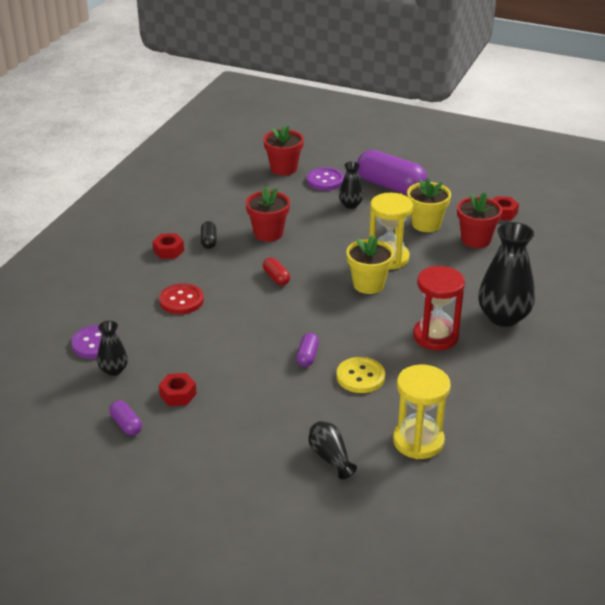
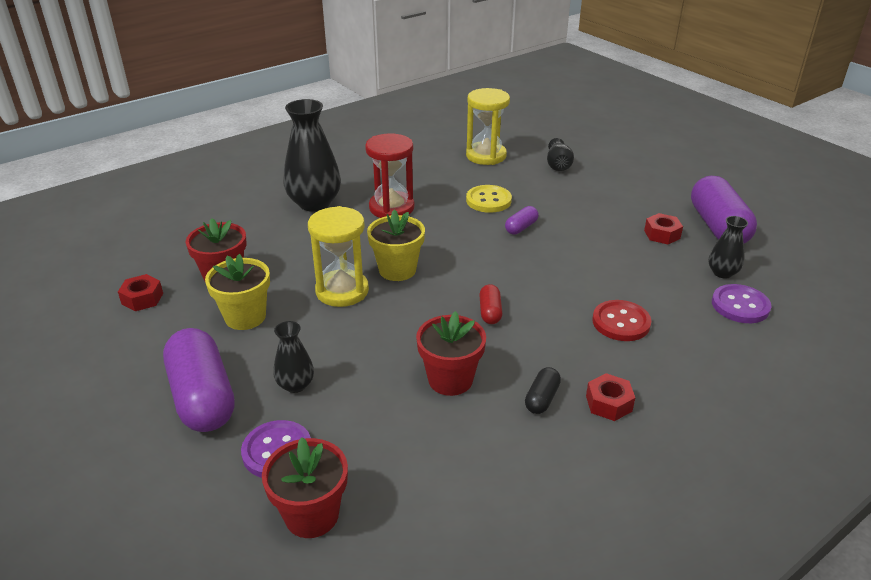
camera: 150 degrees left, 0 degrees up
purple capsule [109,400,142,435] -> purple capsule [691,176,757,244], size x2.21

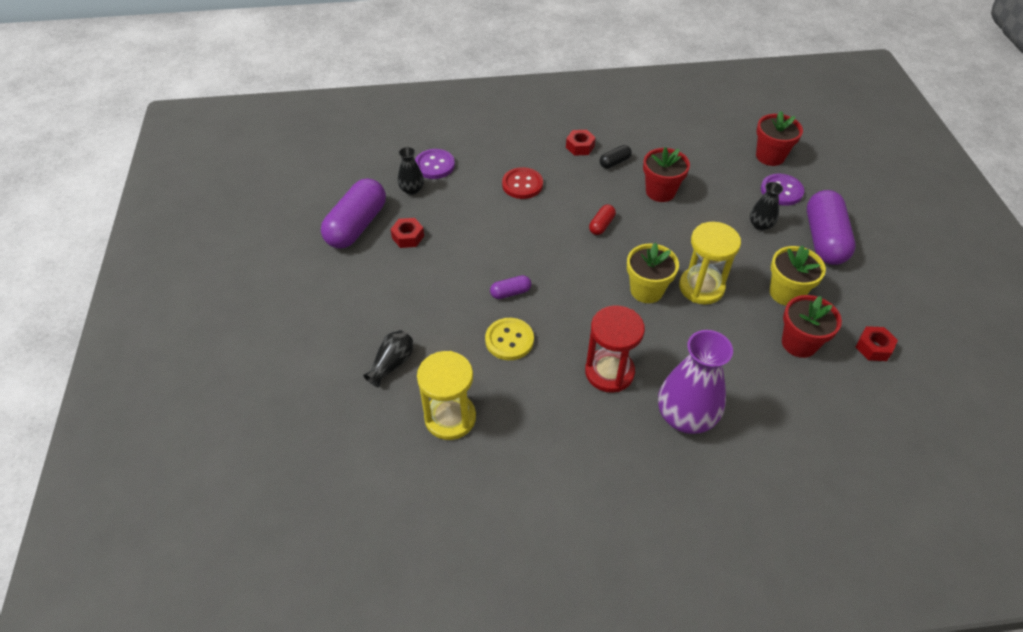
camera: 150 degrees left, 15 degrees up
black vase [284,99,341,212] -> purple vase [658,330,733,434]

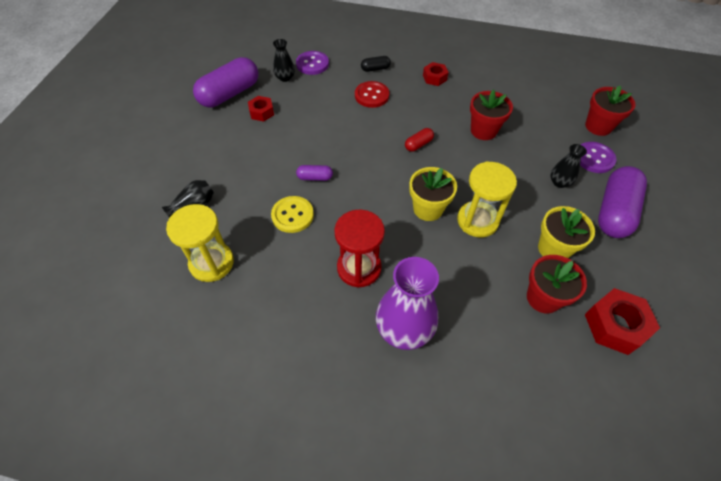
camera: 20 degrees right, 5 degrees up
black capsule [600,145,632,168] -> black capsule moved to [361,56,391,72]
red nut [856,326,898,361] -> red nut [585,288,660,355], size x1.69

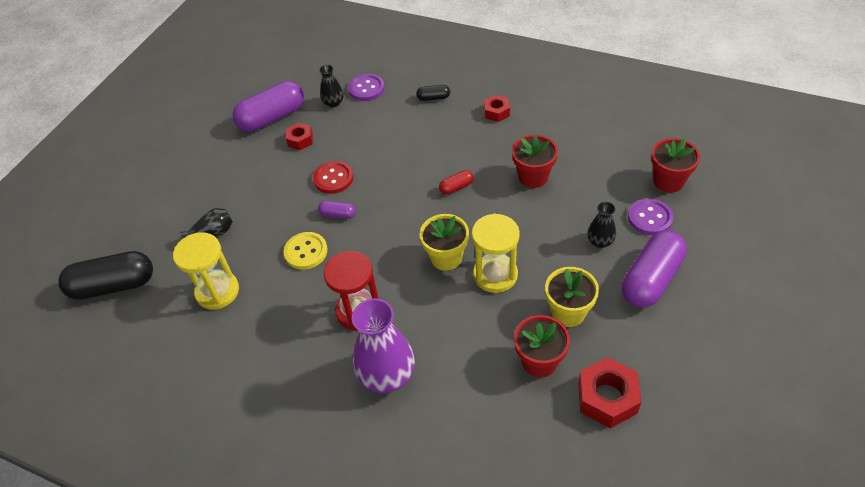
camera: 15 degrees right, 5 degrees down
red button [355,81,389,108] -> red button moved to [313,161,354,194]
none -> black capsule [58,251,153,300]

